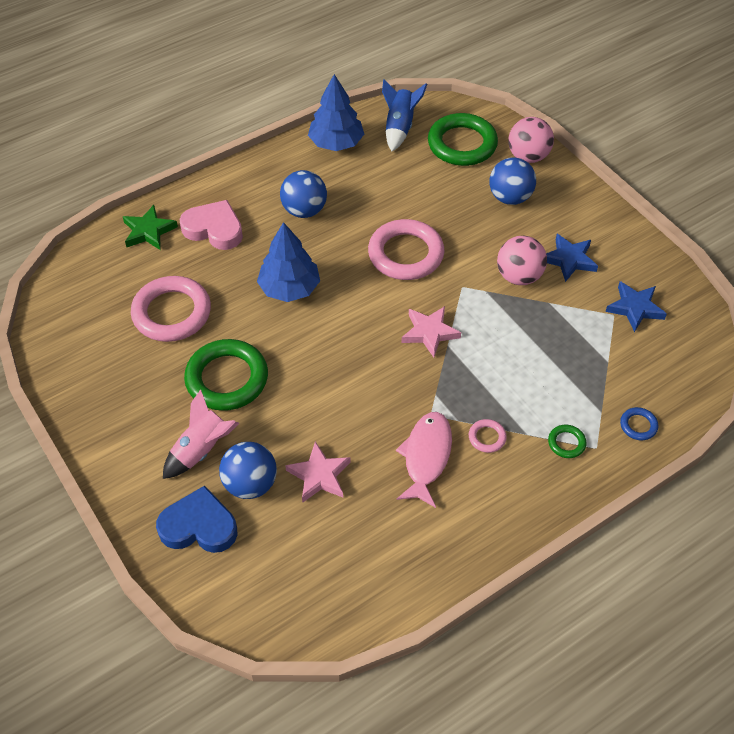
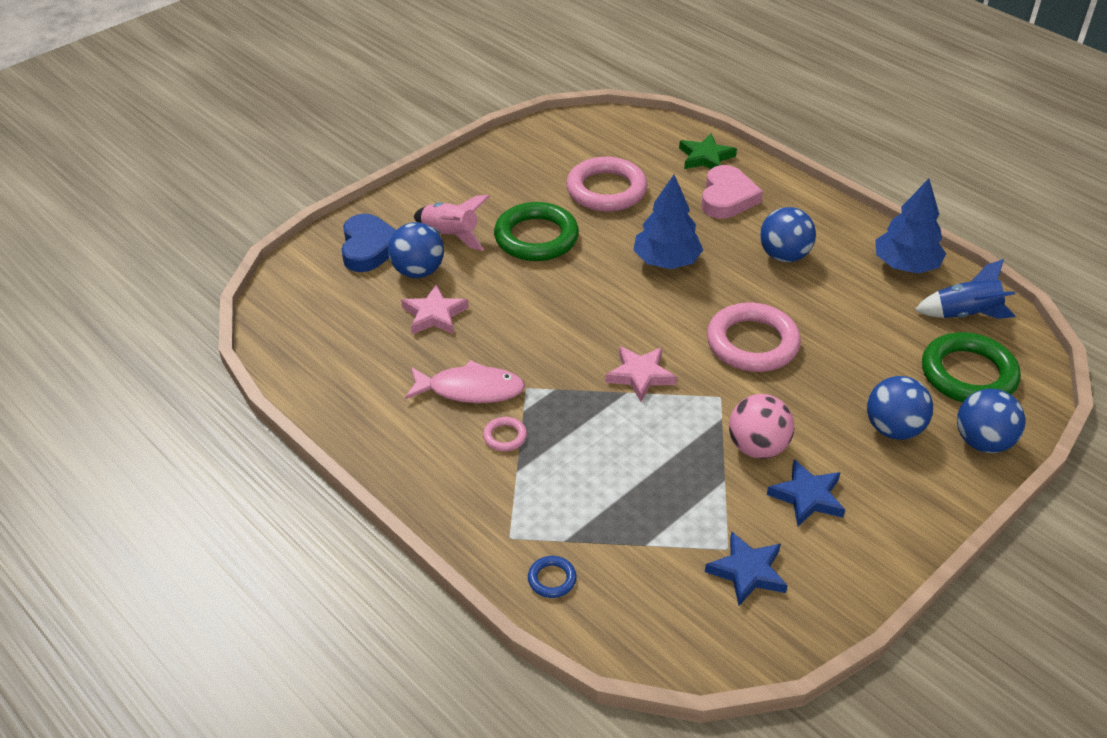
camera: 80 degrees right, 10 degrees down
pink ball [509,117,554,163] -> blue ball [957,389,1025,453]
green ring [548,425,586,458] -> none

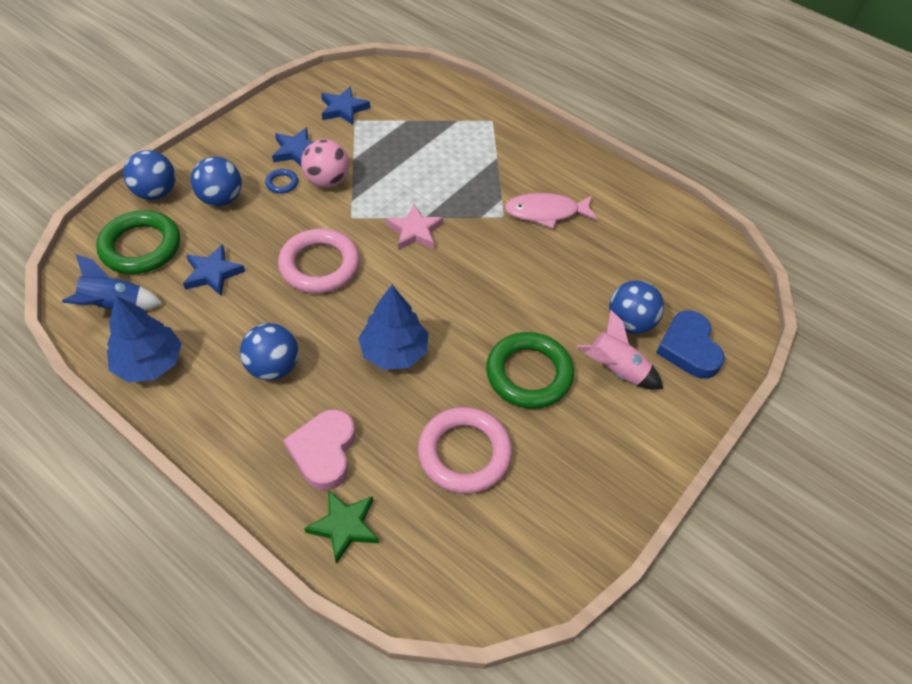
camera: 170 degrees right, 10 degrees up
pink star [401,284,469,334] -> none
pink ring [483,417,527,452] -> none
blue ring [528,556,577,598] -> blue ring moved to [265,169,298,194]
none -> blue star [183,244,245,296]

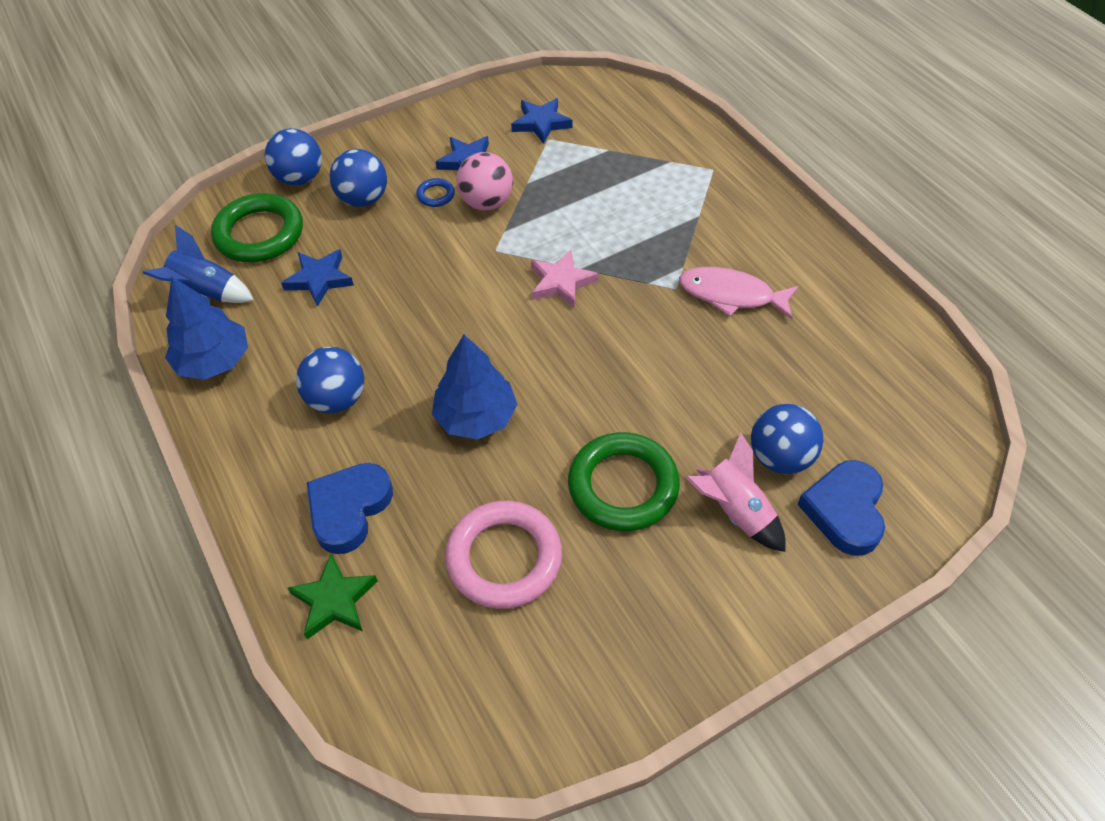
camera: 25 degrees right, 0 degrees up
pink ring [278,228,360,294] -> none
pink heart [283,409,355,490] -> blue heart [307,463,393,554]

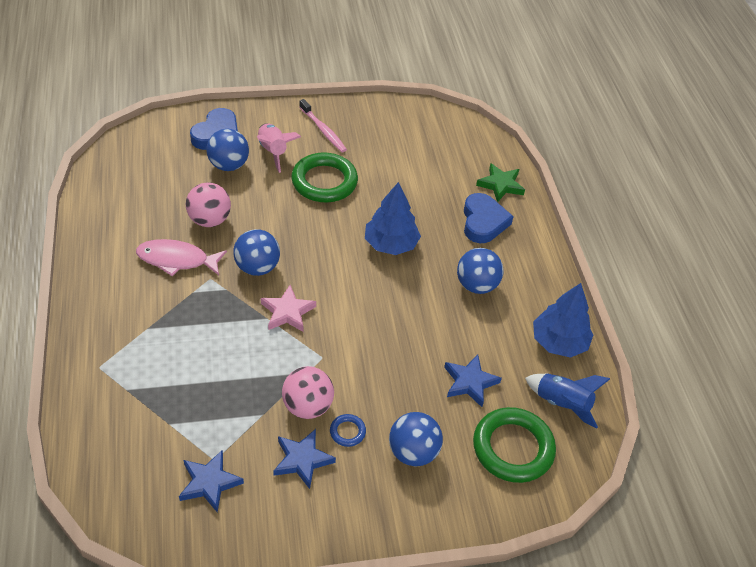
camera: 165 degrees left, 5 degrees down
blue ball [265,128,322,186] -> blue ball moved to [233,229,280,276]
blue heart [307,463,393,554] -> blue heart turned 45 degrees counterclockwise [464,193,514,243]
pink ring [445,501,562,609] -> none
pink fish [679,267,799,319] -> pink fish turned 150 degrees clockwise [136,239,227,276]
none -> pink ball [186,182,231,227]
none -> pink toothbrush [299,99,347,152]

